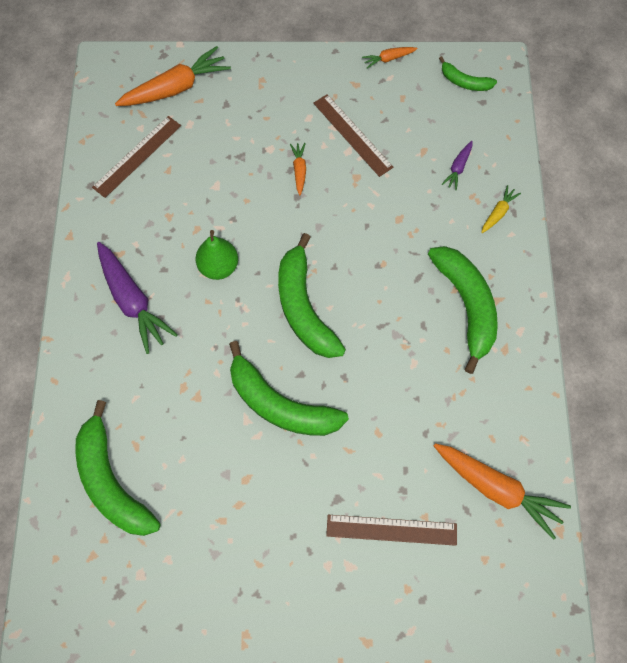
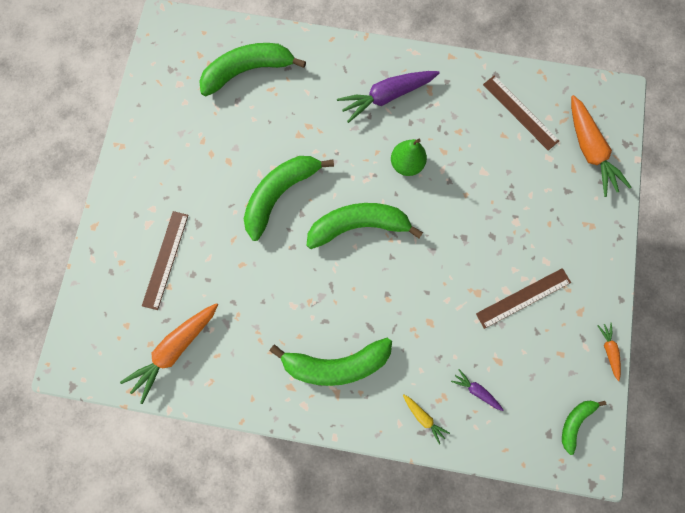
camera: 100 degrees right, 10 degrees up
orange carrot [290,143,306,195] -> none

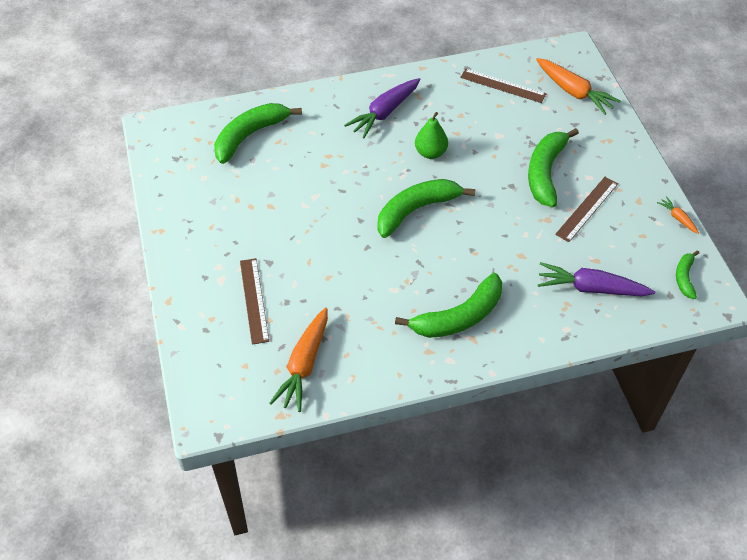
camera: 25 degrees left, 25 degrees down
green banana [244,156,334,241] -> green banana moved to [528,128,579,207]
yellow carrot [403,394,450,444] -> none
purple carrot [451,369,504,411] -> purple carrot [538,262,655,296], size x2.07

